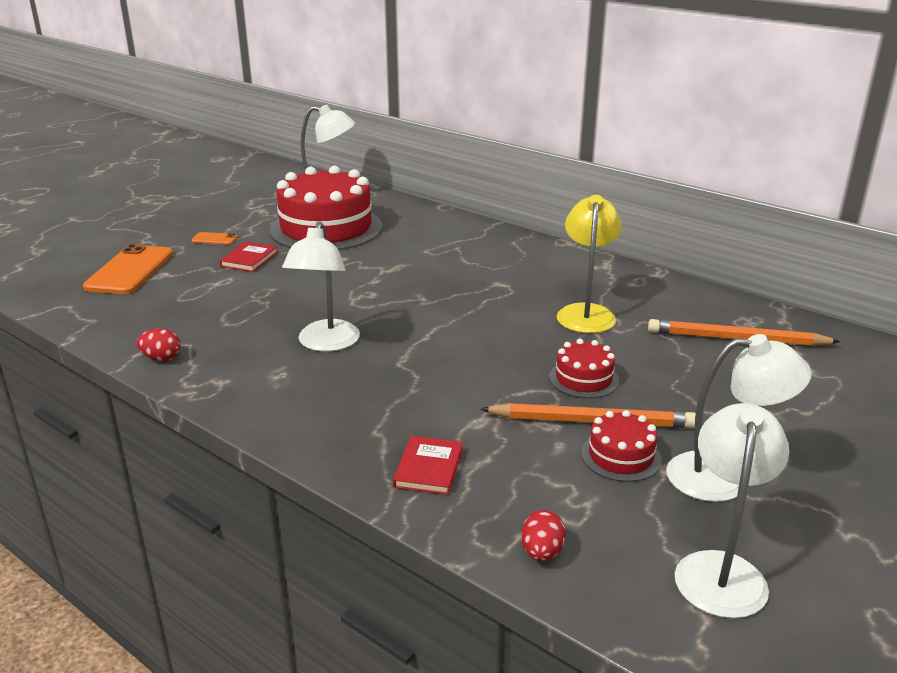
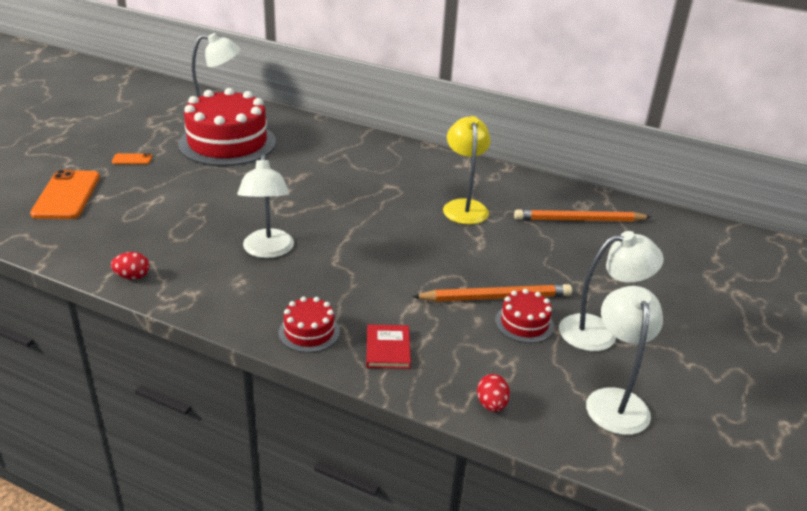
camera: 15 degrees left, 5 degrees up
red book [220,241,278,272] -> none
red cake [549,339,619,398] -> red cake moved to [279,297,340,353]

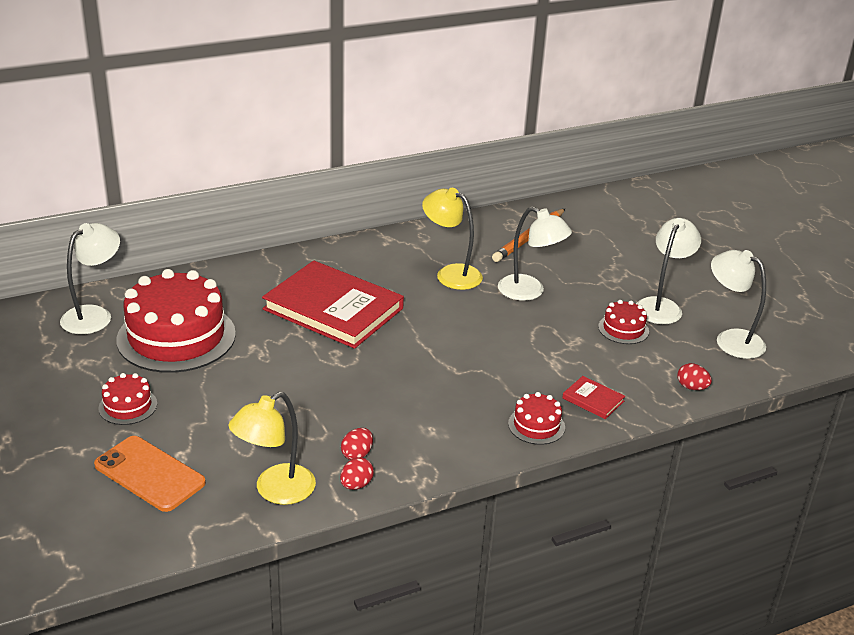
camera: 50 degrees left, 0 degrees up
orange phone [112,153,152,164] -> red cake [98,373,157,425]
white lamp [237,154,294,258] -> white lamp moved to [498,207,572,301]
orange pencil [412,284,572,302] -> none
none -> yellow lamp [228,392,316,505]
none -> red book [262,260,404,349]
none -> red egg [341,428,373,460]

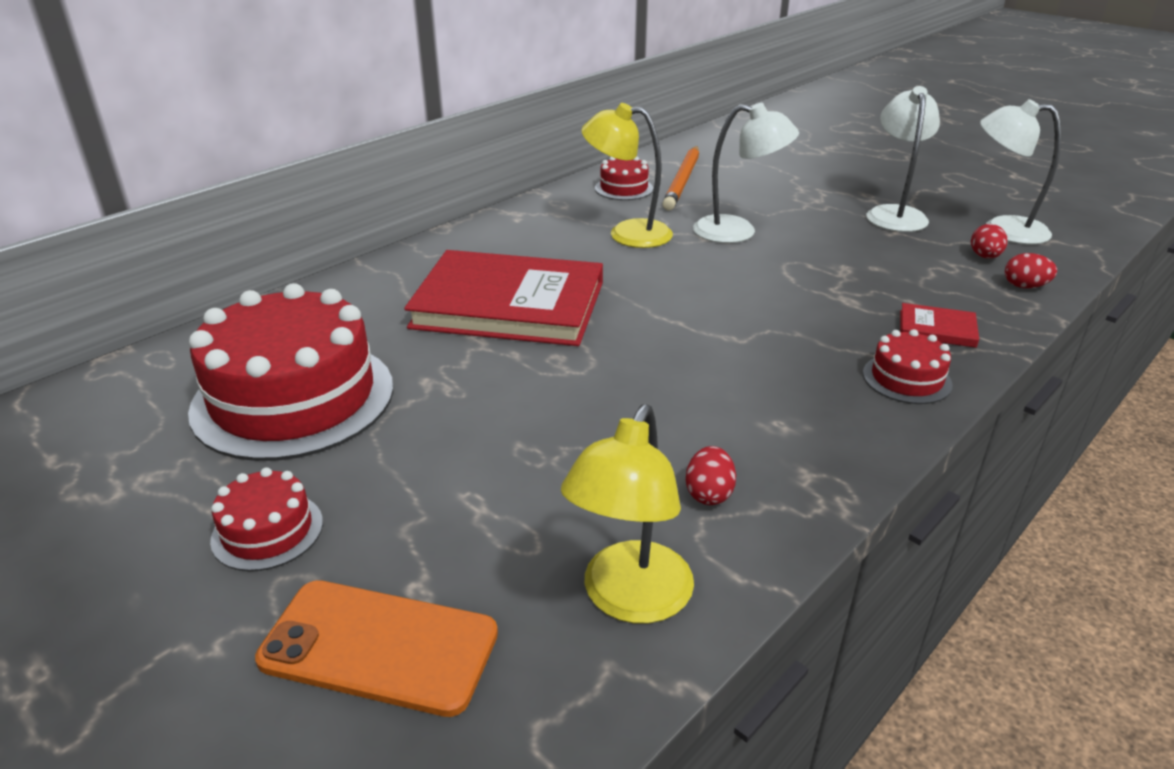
camera: 20 degrees left, 0 degrees up
white lamp [60,223,120,334] -> none
red egg [340,457,374,490] -> red egg moved to [971,224,1008,259]
red cake [598,300,649,344] -> red cake moved to [595,156,653,200]

